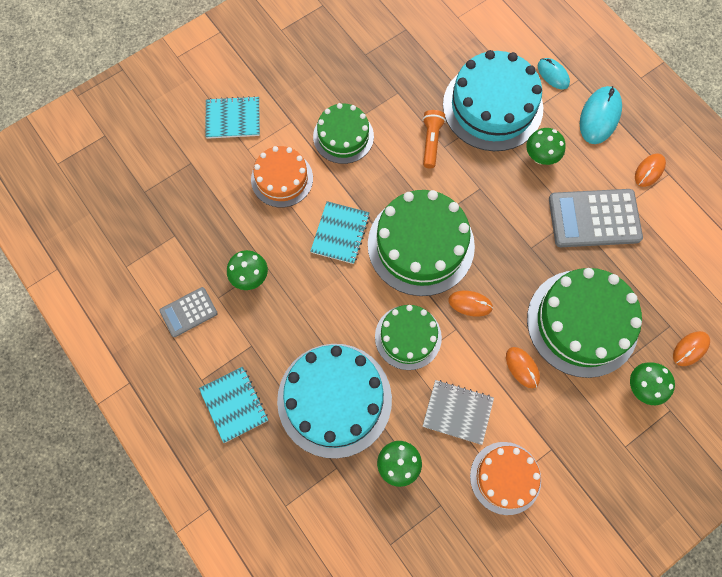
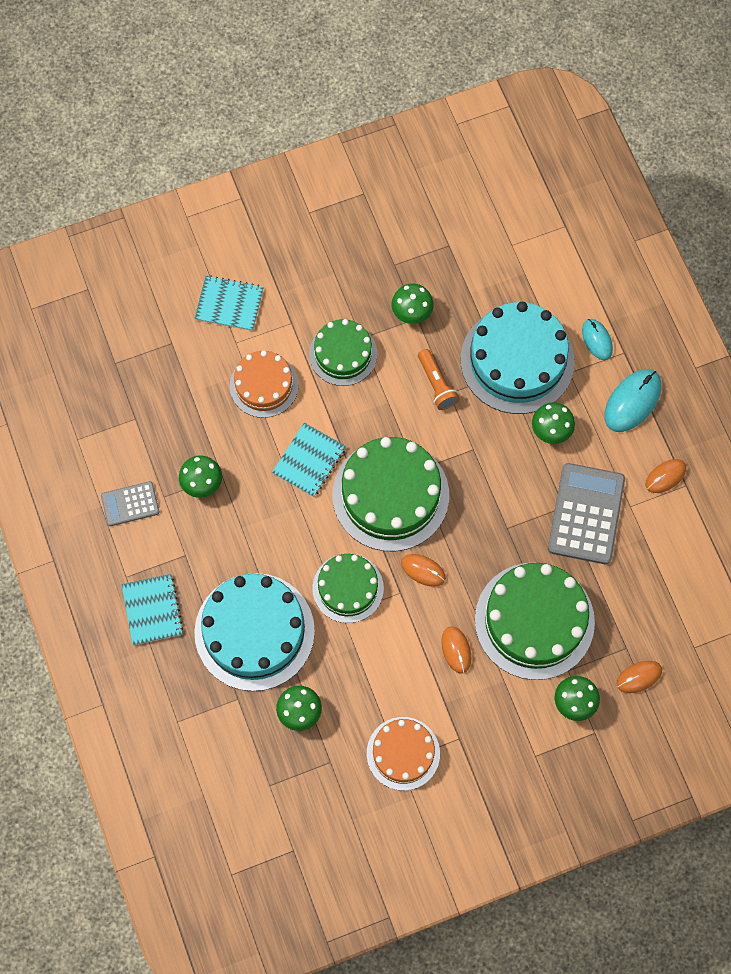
camera: 15 degrees right, 0 degrees up
grey notebook [422,380,494,445] -> none
orange flashlight [423,110,446,168] -> orange flashlight turned 135 degrees clockwise [418,349,459,410]
grey calculator [549,189,643,247] -> grey calculator turned 90 degrees clockwise [548,463,625,564]
none -> green mushroom [392,284,434,324]

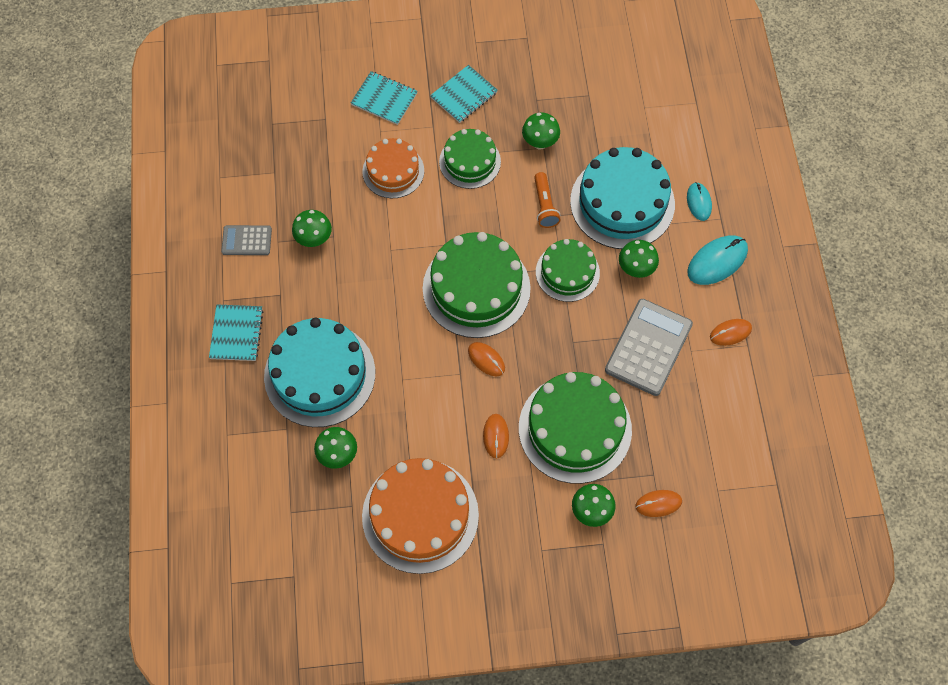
camera: 15 degrees right, 5 degrees down
turquoise notebook [272,423,346,497] -> turquoise notebook moved to [430,65,498,123]
green cake [312,554,384,623] -> green cake moved to [536,239,600,302]
orange cake [367,717,440,791] -> orange cake [362,458,479,574], size x1.67

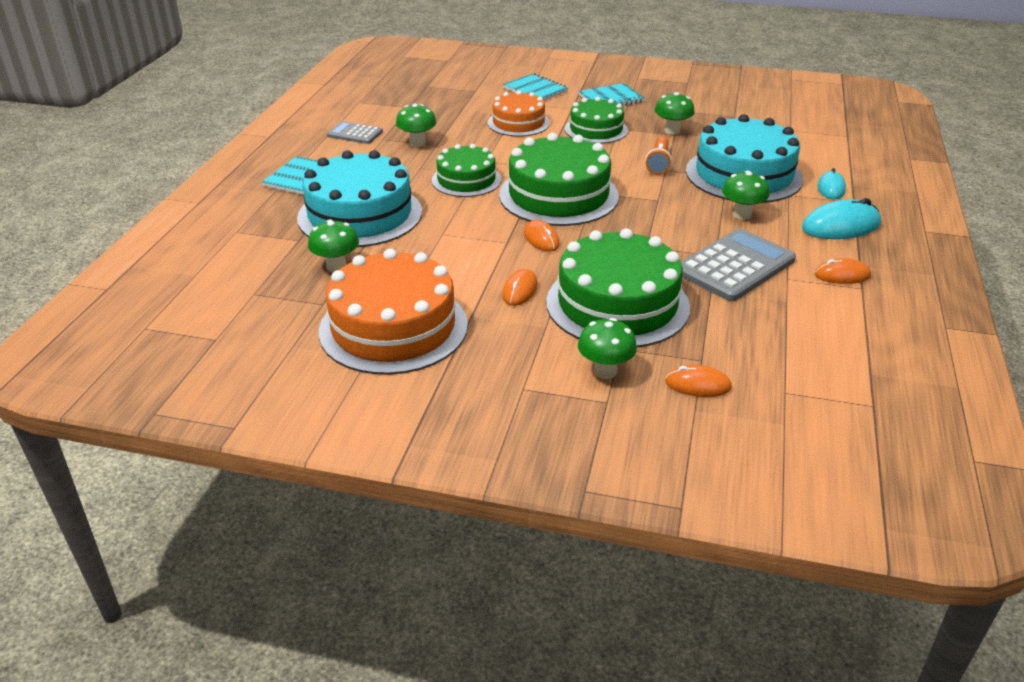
camera: 20 degrees right, 30 degrees down
green cake [536,239,600,302] -> green cake moved to [432,144,501,197]

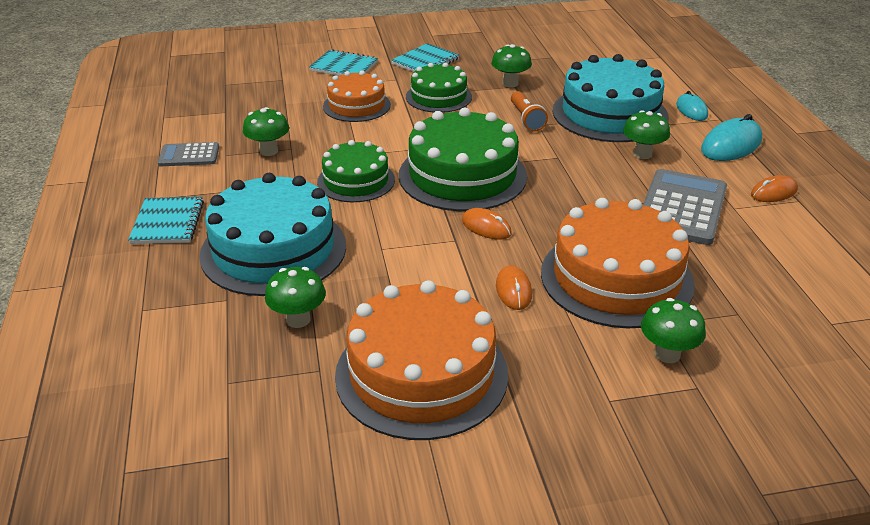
camera: 25 degrees left, 0 degrees up
green cake [546,229,690,347] -> orange cake [541,198,695,328]
orange mouse [665,365,732,397] -> none

